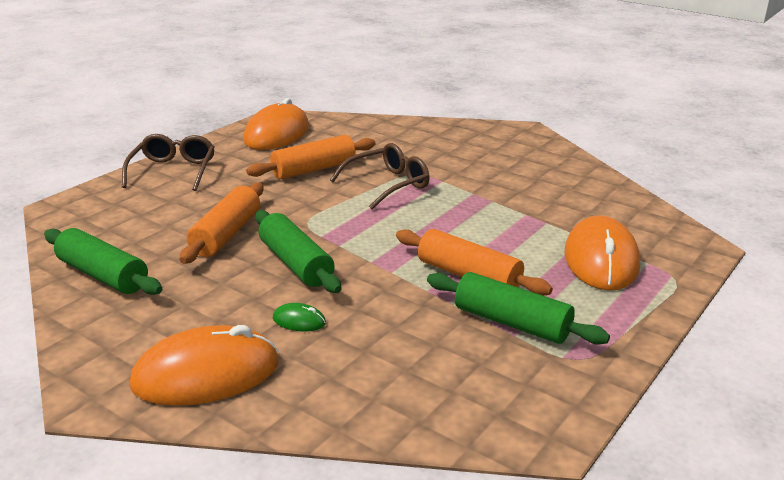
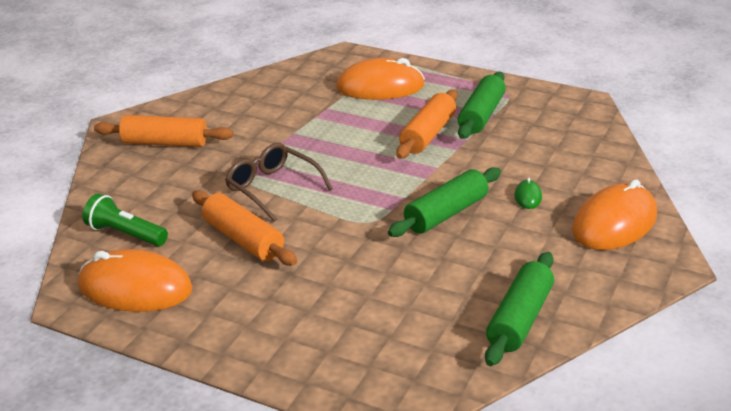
camera: 100 degrees left, 5 degrees up
brown glasses [122,134,215,191] -> none
orange mouse [130,325,279,406] -> orange mouse turned 75 degrees clockwise [572,179,657,250]
orange rolling pin [179,183,264,264] -> orange rolling pin moved to [94,115,233,147]
none -> green flashlight [83,193,168,246]

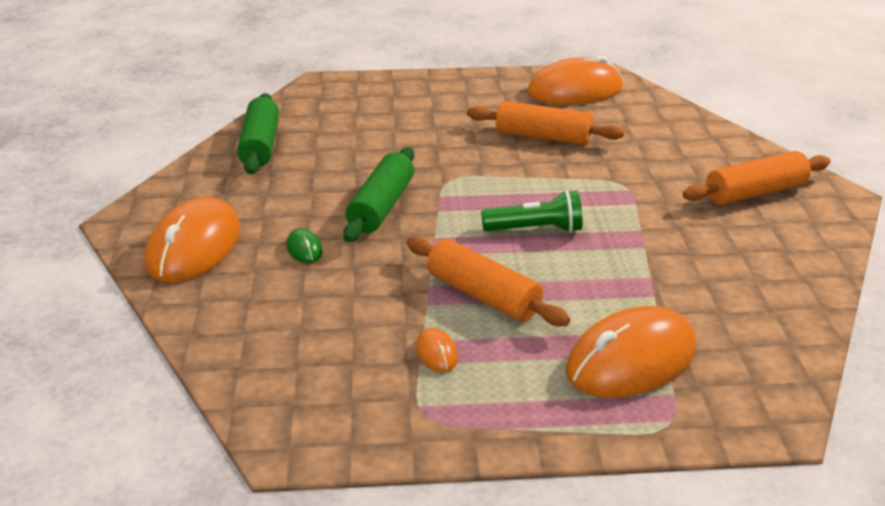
camera: 150 degrees right, 0 degrees up
green flashlight [83,193,168,246] -> green flashlight moved to [481,190,583,233]
brown glasses [225,143,333,222] -> none
orange rolling pin [396,90,458,159] -> orange rolling pin turned 45 degrees counterclockwise [406,236,570,326]
green rolling pin [458,72,506,139] -> orange mouse [416,328,458,373]

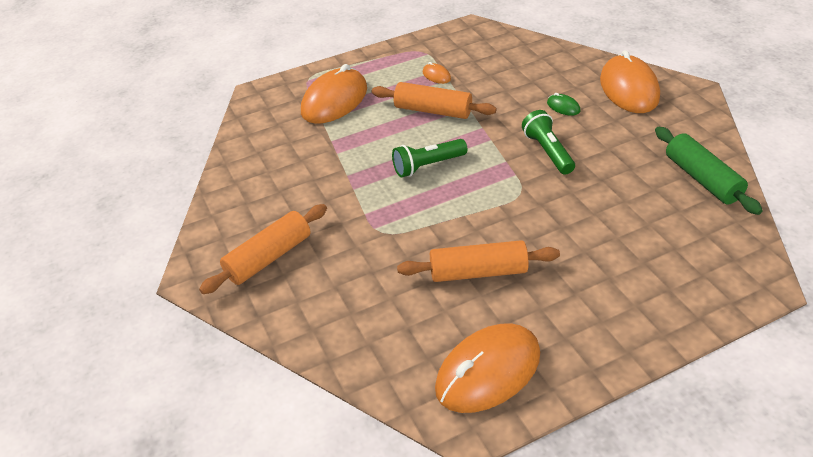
camera: 160 degrees right, 10 degrees up
green rolling pin [343,147,414,242] -> green flashlight [522,110,575,175]

